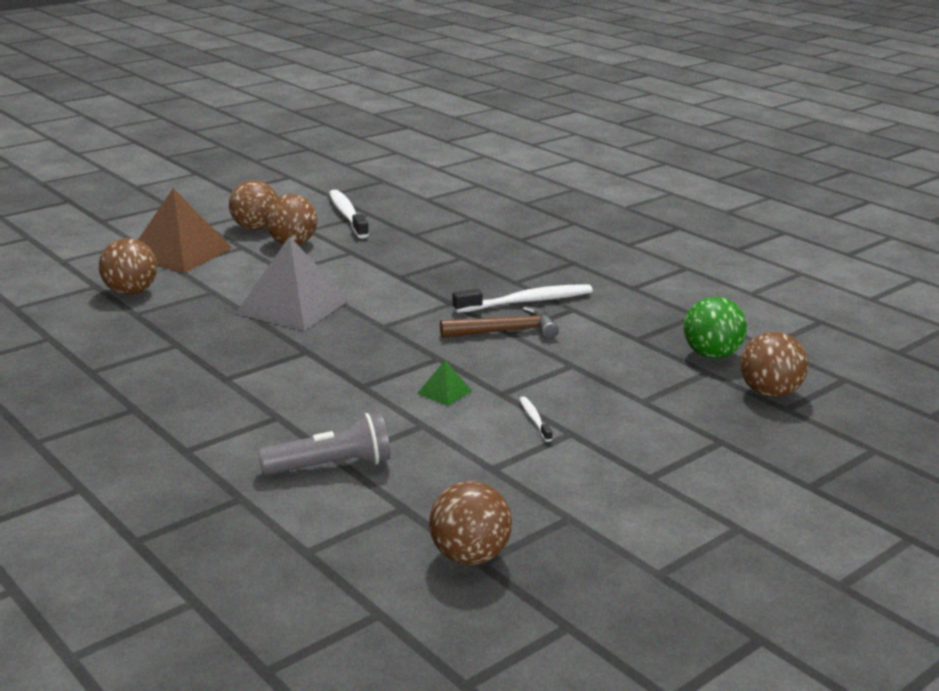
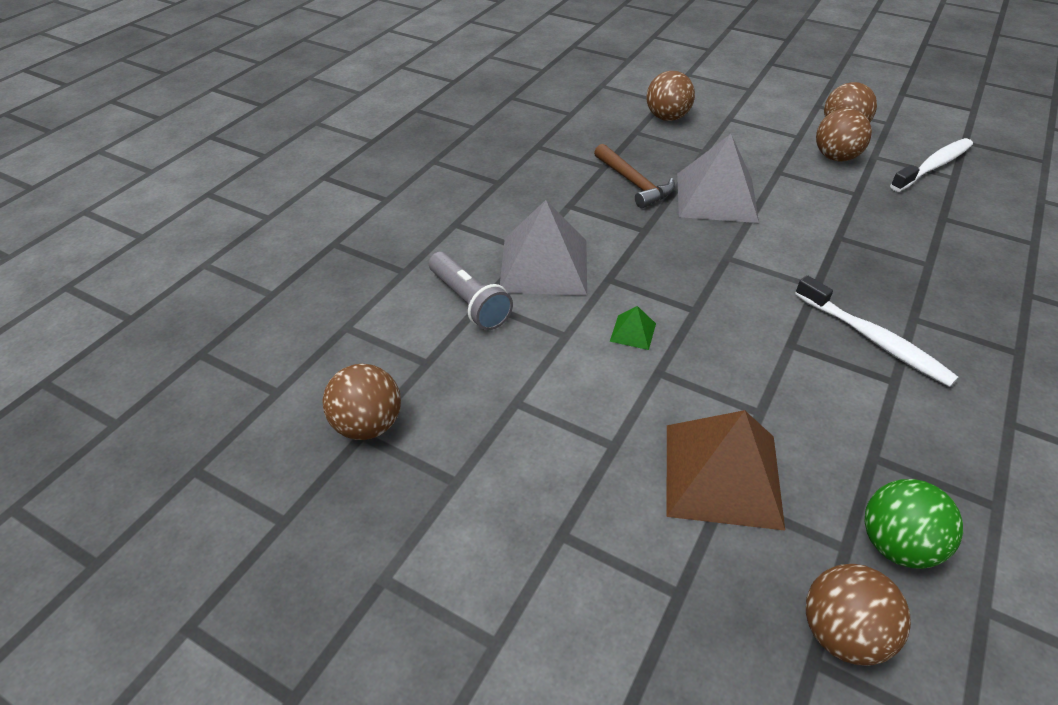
camera: 70 degrees right, 20 degrees up
brown pyramid [138,188,232,273] -> brown pyramid moved to [667,410,785,531]
brown hammer [440,306,559,339] -> brown hammer moved to [594,144,675,208]
white toothbrush [519,396,552,442] -> none
none -> grey pyramid [500,200,587,295]

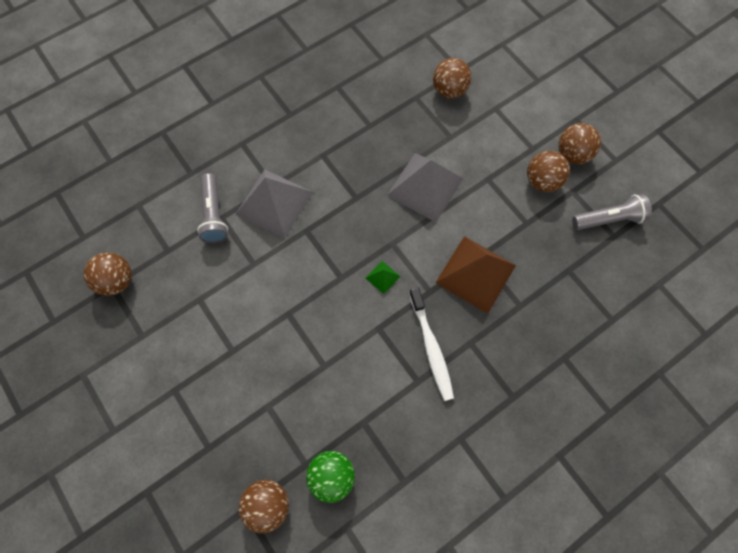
camera: 25 degrees right, 25 degrees up
brown hammer [594,144,675,208] -> none
green pyramid [610,306,656,350] -> green pyramid moved to [366,261,401,294]
brown pyramid [667,410,785,531] -> brown pyramid moved to [435,236,516,314]
white toothbrush [890,138,973,192] -> grey flashlight [572,194,652,230]

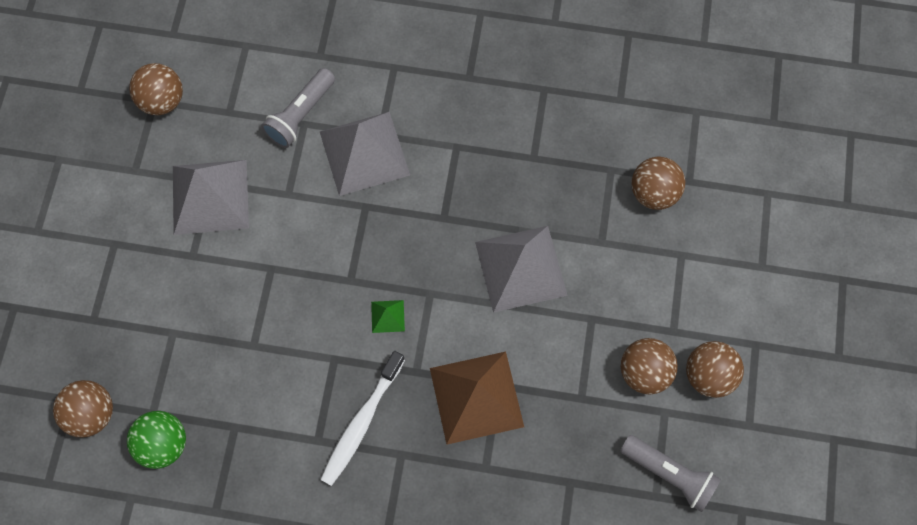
camera: 45 degrees right, 0 degrees up
none -> grey pyramid [173,160,249,235]

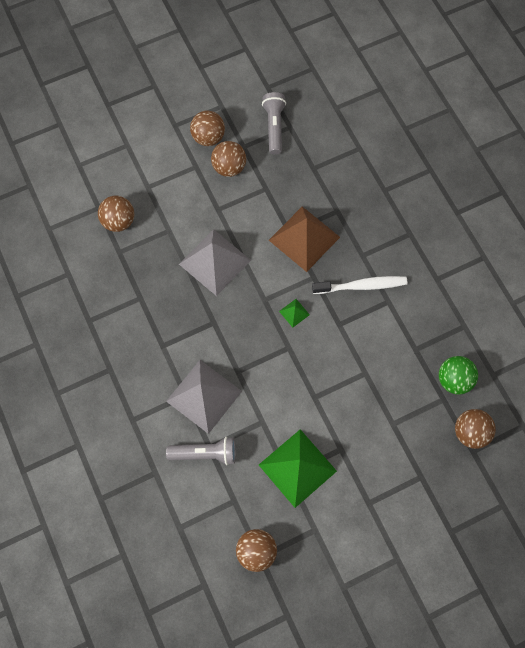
camera: 125 degrees left, 0 degrees up
grey pyramid [173,160,249,235] -> green pyramid [259,429,337,508]

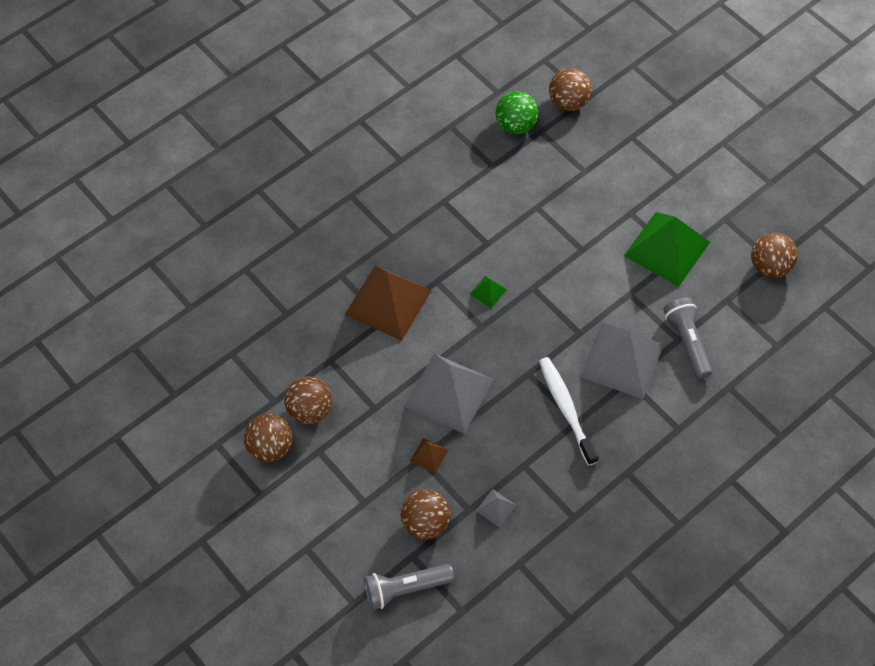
camera: 105 degrees left, 10 degrees down
grey flashlight [262,92,286,155] -> grey flashlight moved to [364,564,454,610]
white toothbrush [312,276,408,294] -> white toothbrush moved to [539,357,599,466]
none -> brown pyramid [410,438,448,473]
none -> grey pyramid [476,489,516,527]

